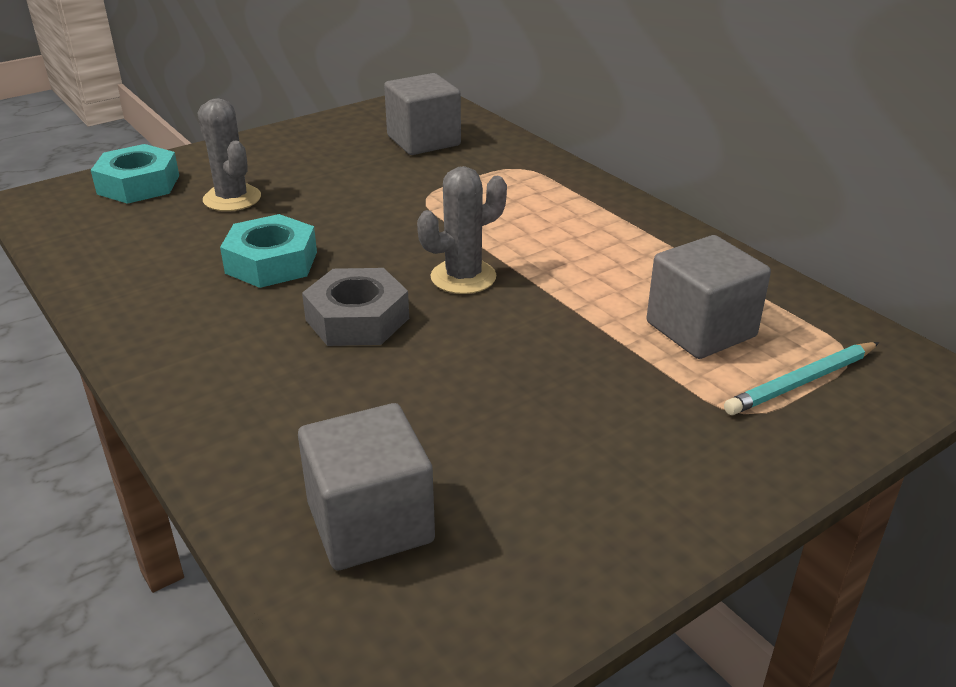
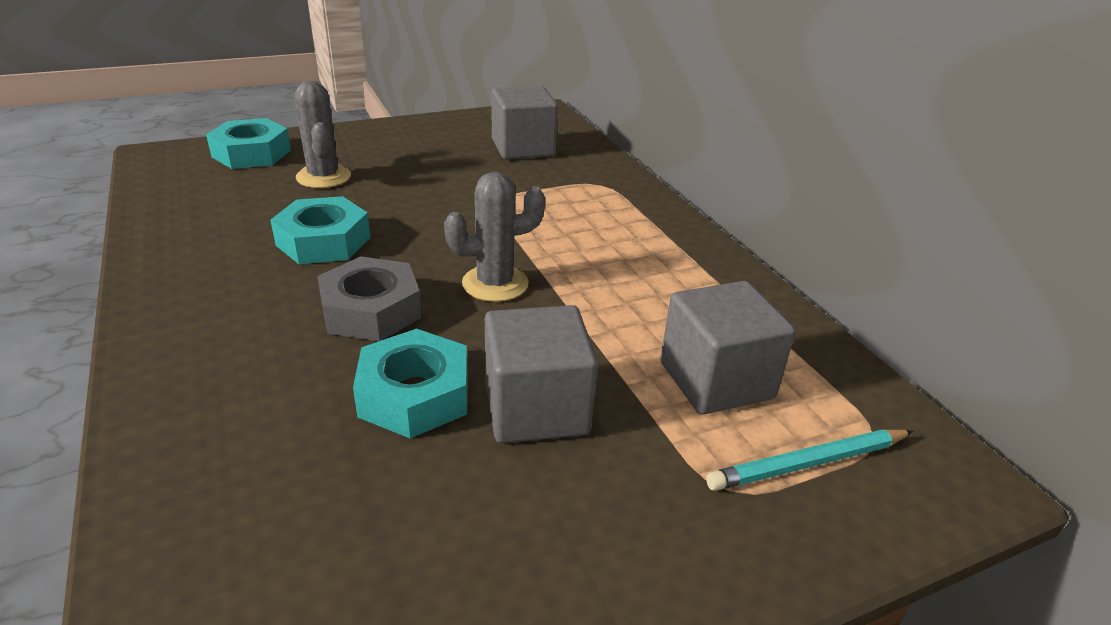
camera: 10 degrees right, 0 degrees up
grey cube [298,403,435,571] -> grey cube moved to [485,305,598,443]
none -> turquoise nut [353,328,468,438]

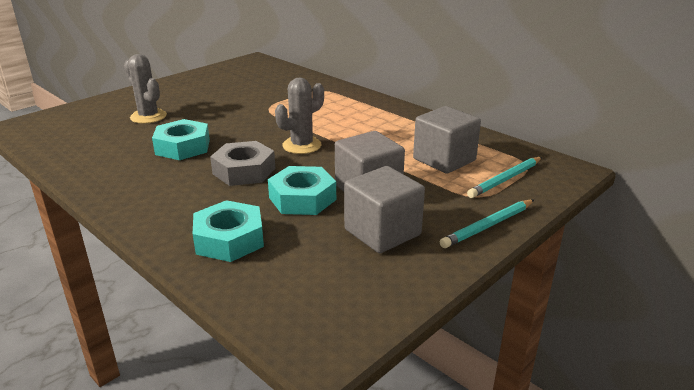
camera: 20 degrees left, 5 degrees down
turquoise nut [206,118,291,169] -> turquoise nut moved to [193,200,264,262]
grey cube [491,86,558,159] -> grey cube moved to [344,166,425,253]
none -> turquoise pencil [440,200,534,248]

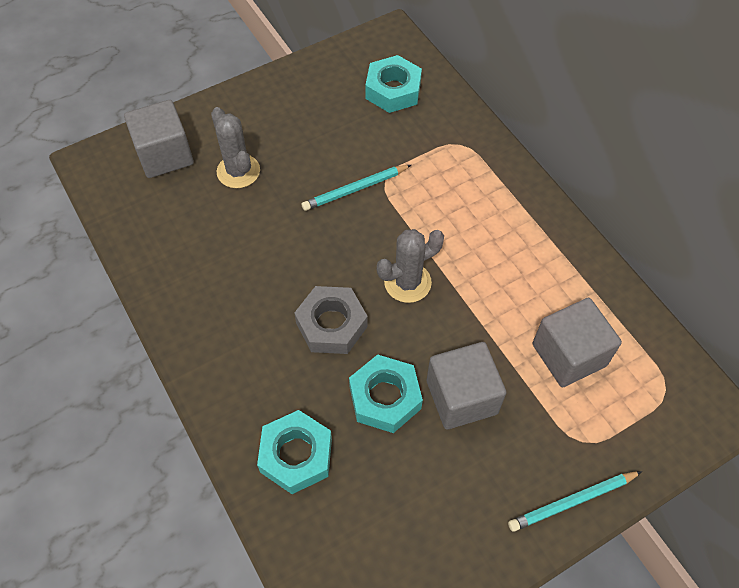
camera: 15 degrees right, 30 degrees up
turquoise nut [152,119,210,160] -> turquoise nut moved to [365,55,422,113]
grey cube [344,166,425,253] -> grey cube moved to [124,100,194,178]
turquoise pencil [467,157,542,198] -> turquoise pencil moved to [302,165,411,211]

